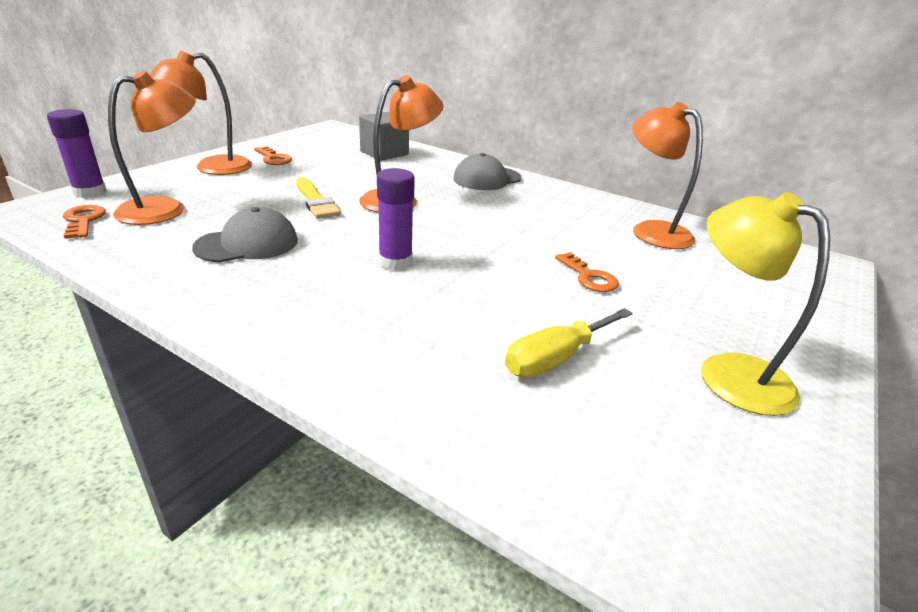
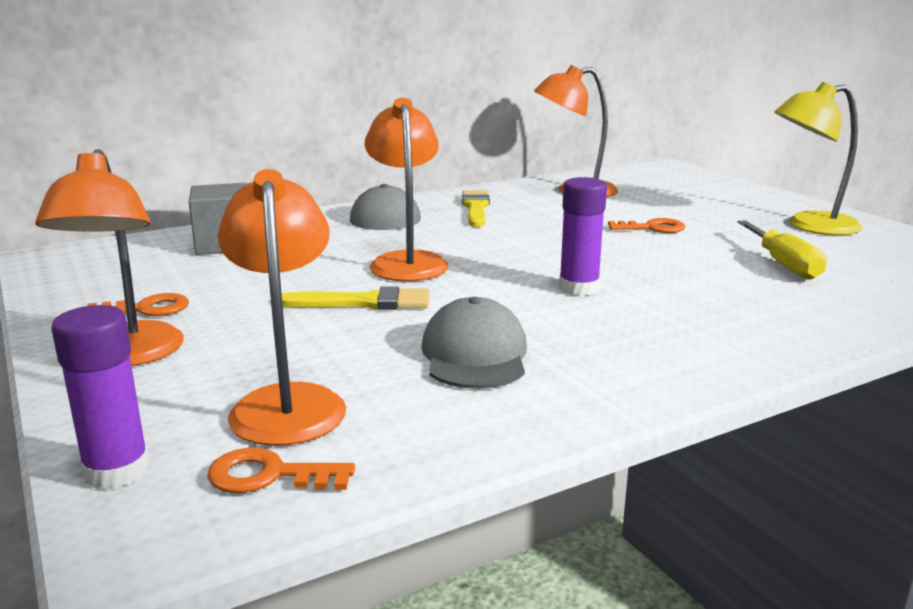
camera: 60 degrees left, 10 degrees down
none -> yellow brush [462,190,490,227]

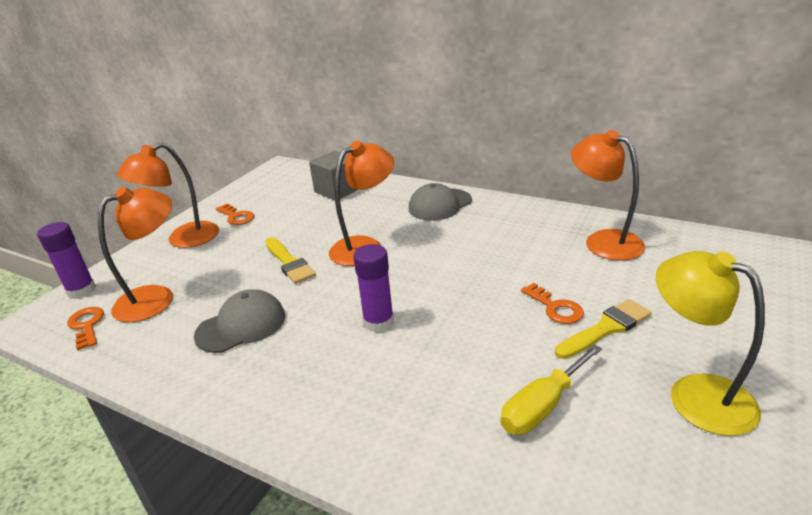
camera: 60 degrees right, 10 degrees up
yellow brush [462,190,490,227] -> yellow brush moved to [555,299,651,359]

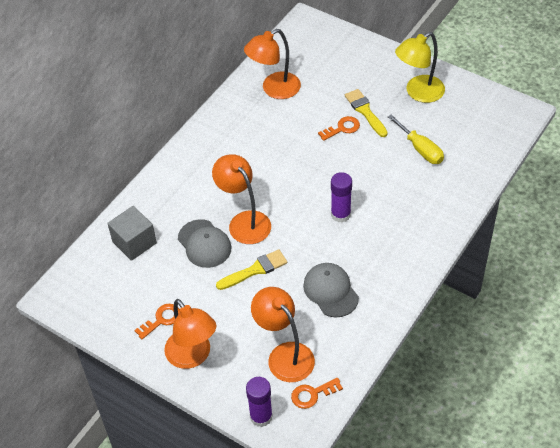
camera: 85 degrees left, 20 degrees up
grey cap [409,183,472,221] -> grey cap moved to [178,219,232,268]

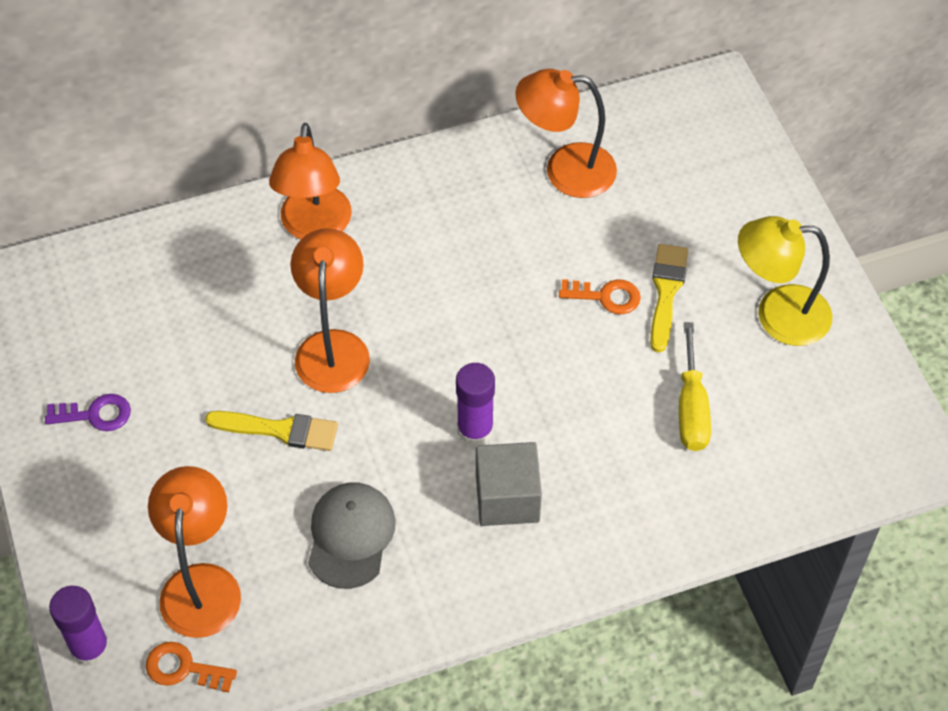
camera: 35 degrees right, 5 degrees up
grey cube [107,206,157,261] -> grey cube moved to [476,442,542,526]
orange key [134,304,180,339] -> purple key [45,394,131,431]
orange lamp [164,299,216,369] -> orange lamp moved to [269,123,352,239]
grey cap [178,219,232,268] -> none

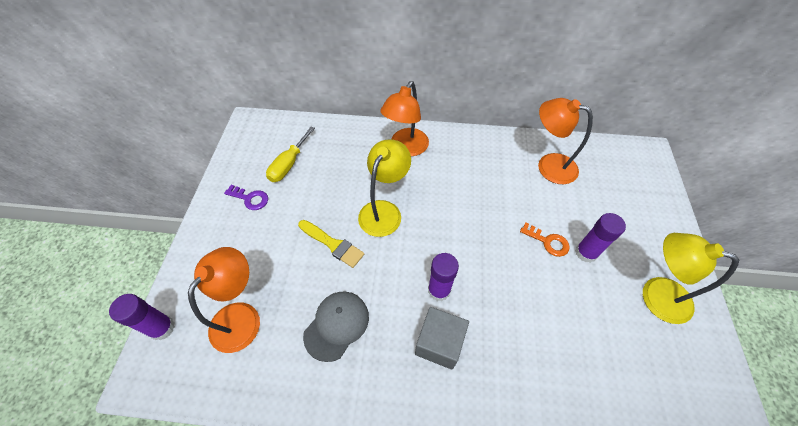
camera: 25 degrees right, 0 degrees up
orange key [146,642,237,692] -> none
orange lamp [290,228,370,393] -> yellow lamp [358,140,411,237]
yellow brush [650,244,688,352] -> purple glue stick [575,213,626,263]
yellow screwdriver [679,322,711,451] -> yellow screwdriver moved to [266,127,315,182]

